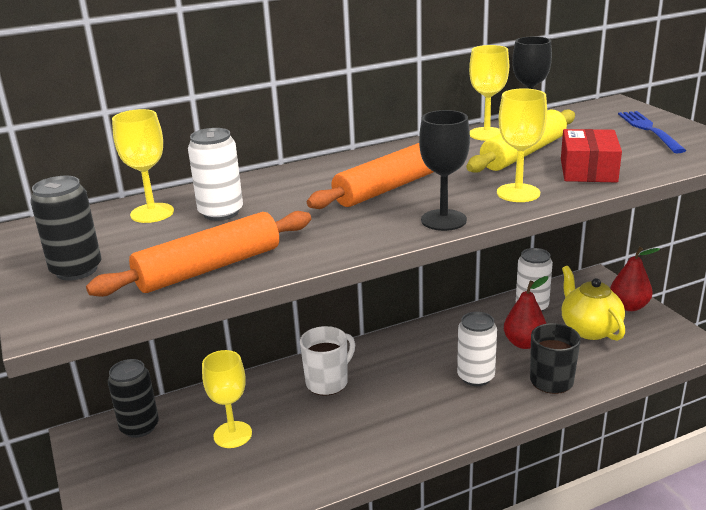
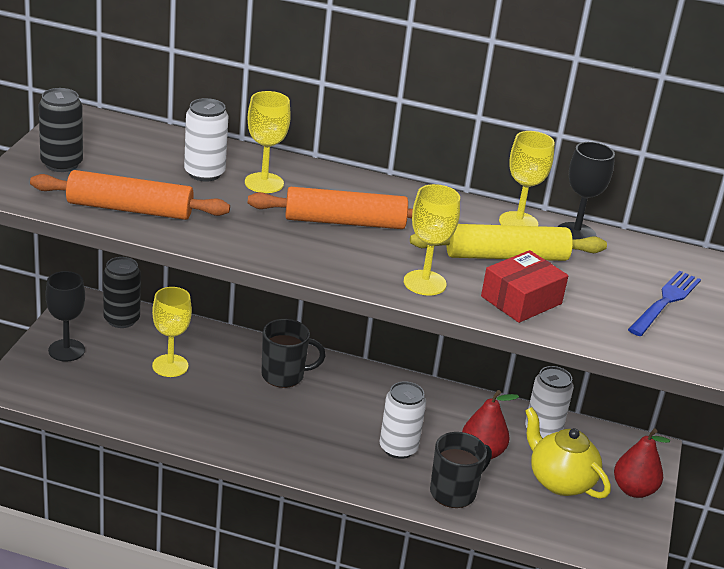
camera: 35 degrees right, 5 degrees up
yellow goblet [112,109,174,223] -> yellow goblet moved to [245,91,291,193]
white mug [300,326,355,396] -> black mug [261,319,326,388]
black goblet [419,110,470,231] -> black goblet moved to [45,271,85,362]
yellow teapot [561,266,625,341] -> yellow teapot turned 60 degrees counterclockwise [525,407,611,499]

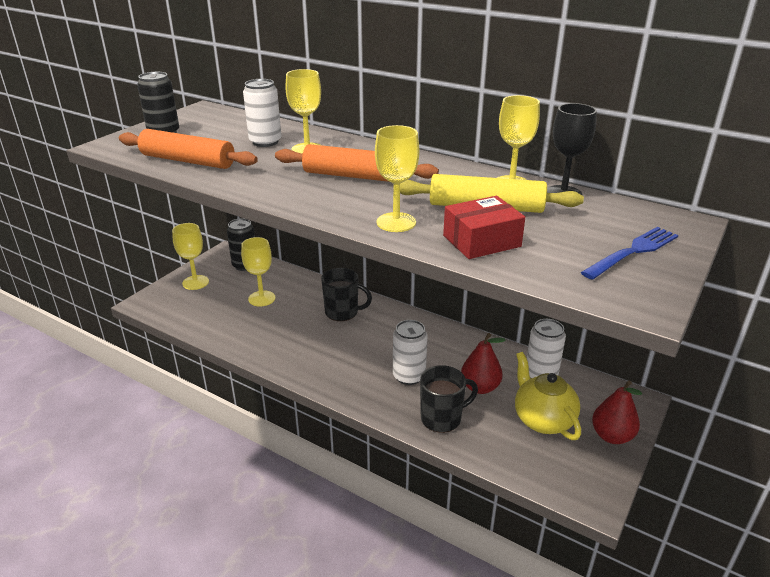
camera: 20 degrees right, 0 degrees up
black goblet [45,271,85,362] -> yellow goblet [172,223,209,290]

